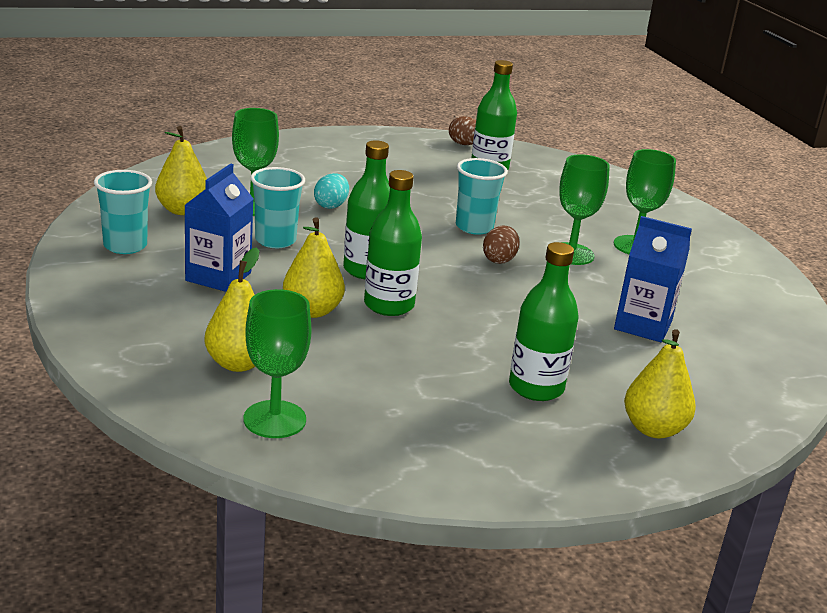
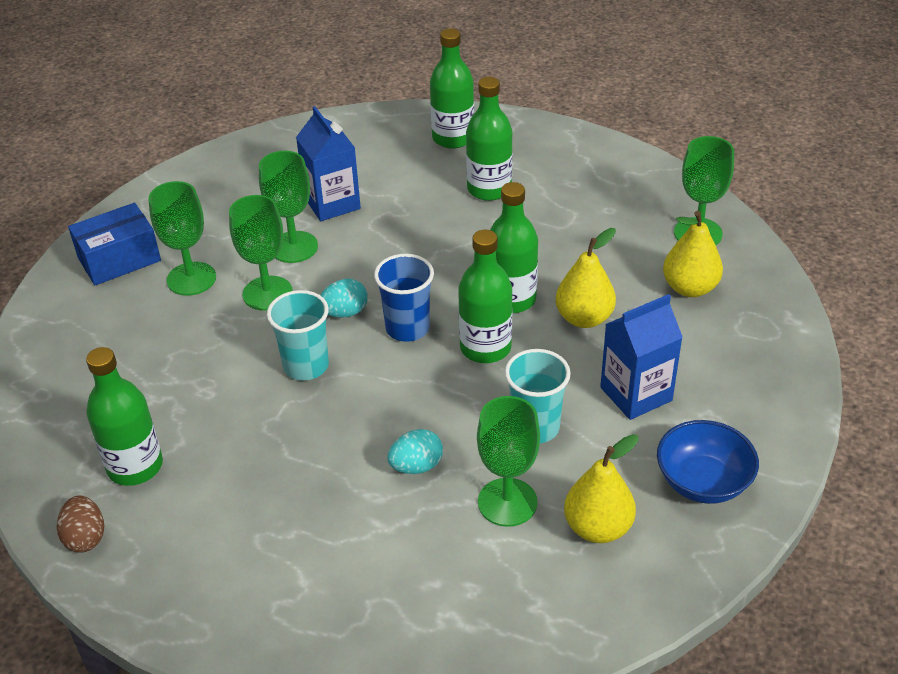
camera: 135 degrees left, 15 degrees up
turquoise cup [94,170,152,254] -> blue bowl [657,420,759,504]
brown egg [483,225,520,264] -> turquoise egg [320,279,368,318]
yellow pear [624,329,696,439] -> green bottle [430,28,474,149]
none -> blue box [68,203,161,286]
none -> green goblet [259,151,318,263]
none -> blue cup [374,254,434,342]

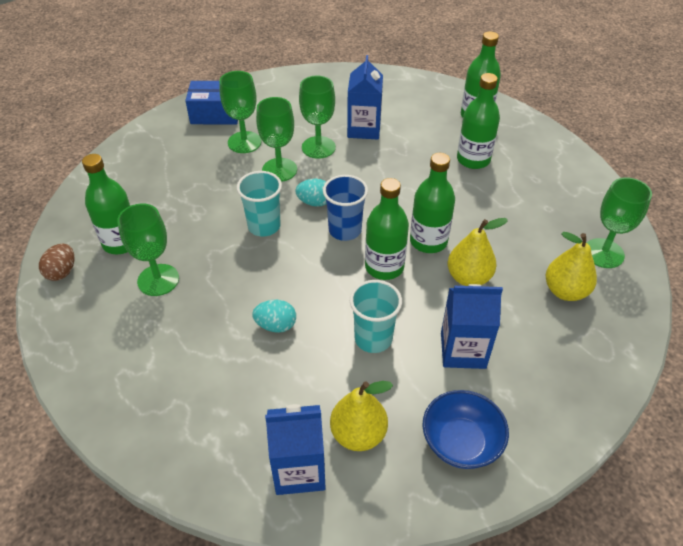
camera: 30 degrees right, 5 degrees up
green goblet [477,396,540,527] -> green goblet moved to [117,203,179,296]
none -> blue carton [265,404,326,495]

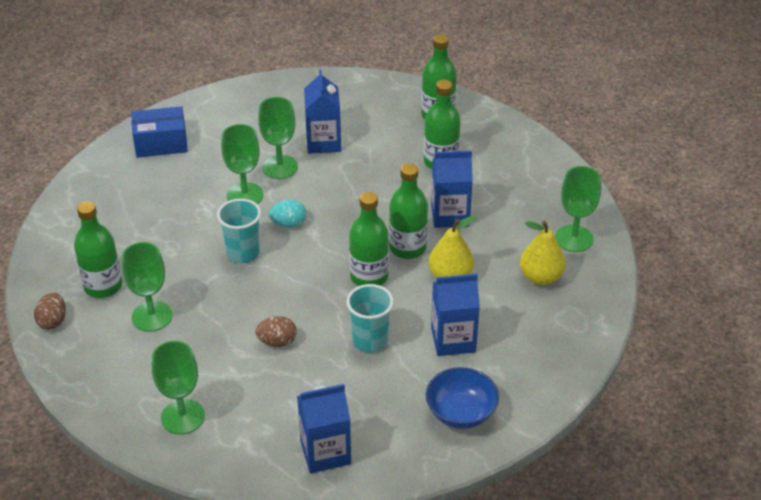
camera: 10 degrees left, 5 degrees down
green goblet [219,71,262,153] -> green goblet moved to [152,341,205,435]
turquoise egg [252,300,296,333] -> brown egg [255,316,297,347]
blue cup [323,175,368,241] -> none
yellow pear [330,381,393,451] -> none
none -> blue carton [431,151,473,228]

